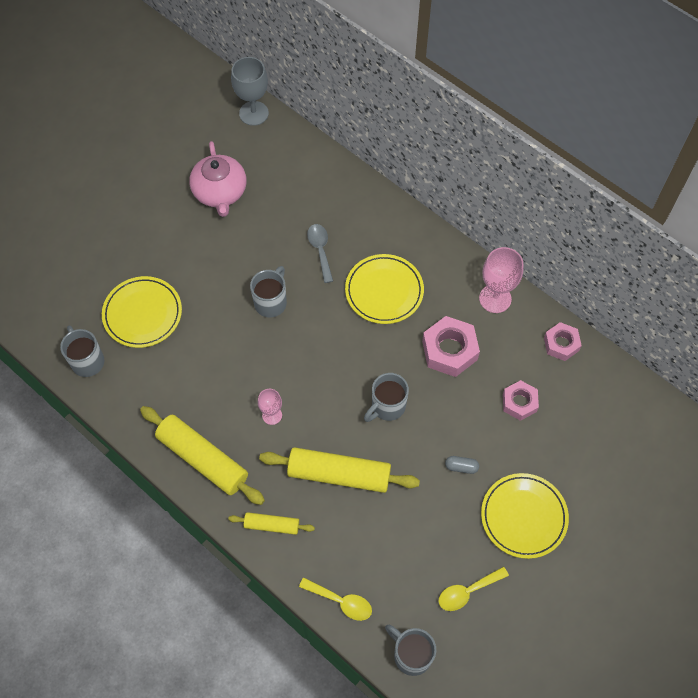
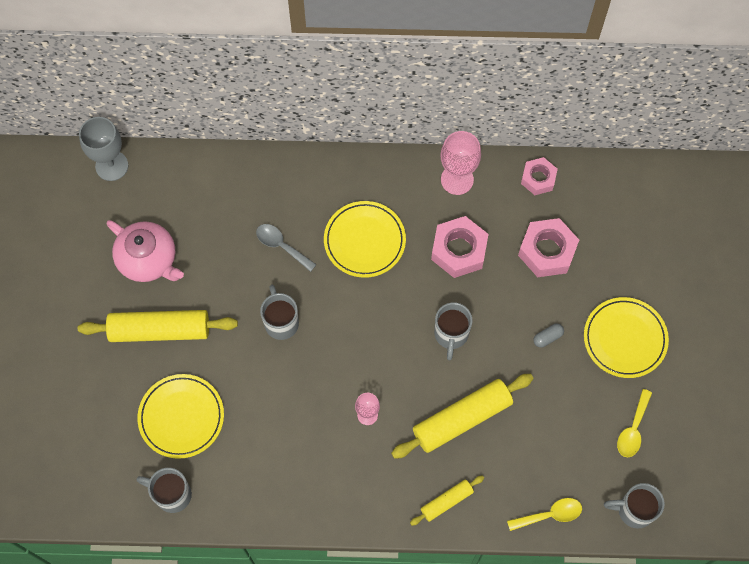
camera: 40 degrees left, 5 degrees up
yellow rolling pin [140,406,265,505] -> yellow rolling pin moved to [78,310,238,342]
pink nut [503,380,539,421] -> pink nut [518,218,579,277], size x1.57

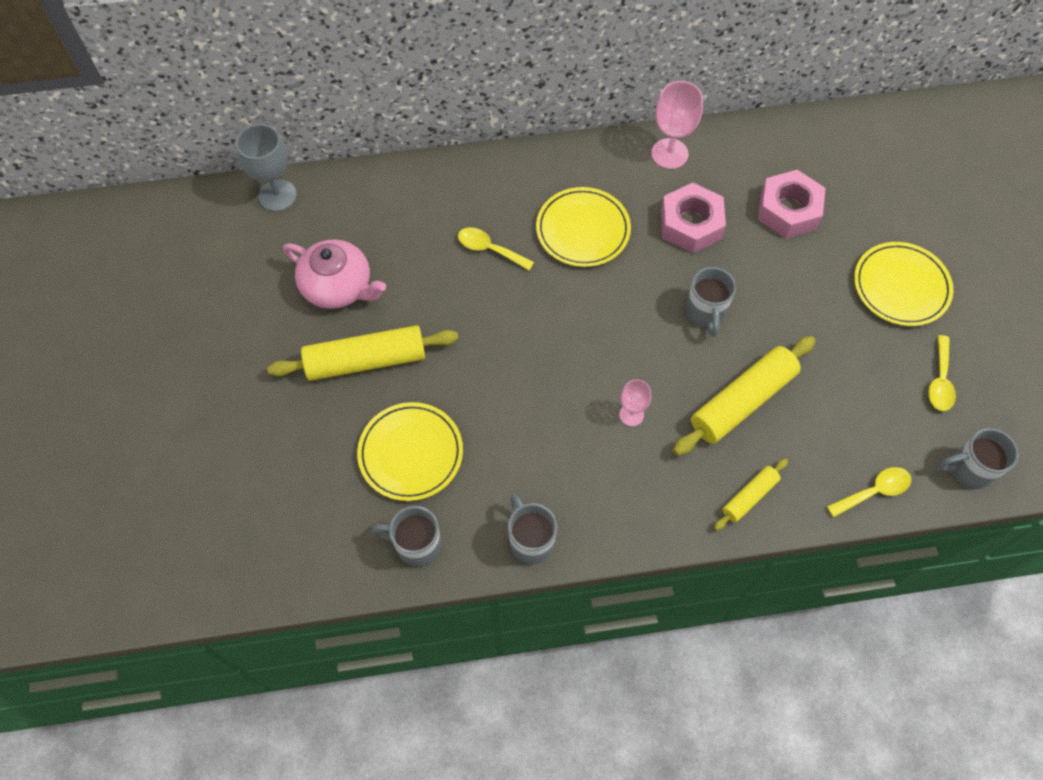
camera: 10 degrees left, 5 degrees down
grey spoon [256,224,317,272] -> yellow spoon [458,227,534,271]
grey mug [260,285,299,340] -> grey mug moved to [508,494,557,564]
pink nut [521,157,558,195] -> none
grey capsule [533,324,564,348] -> none

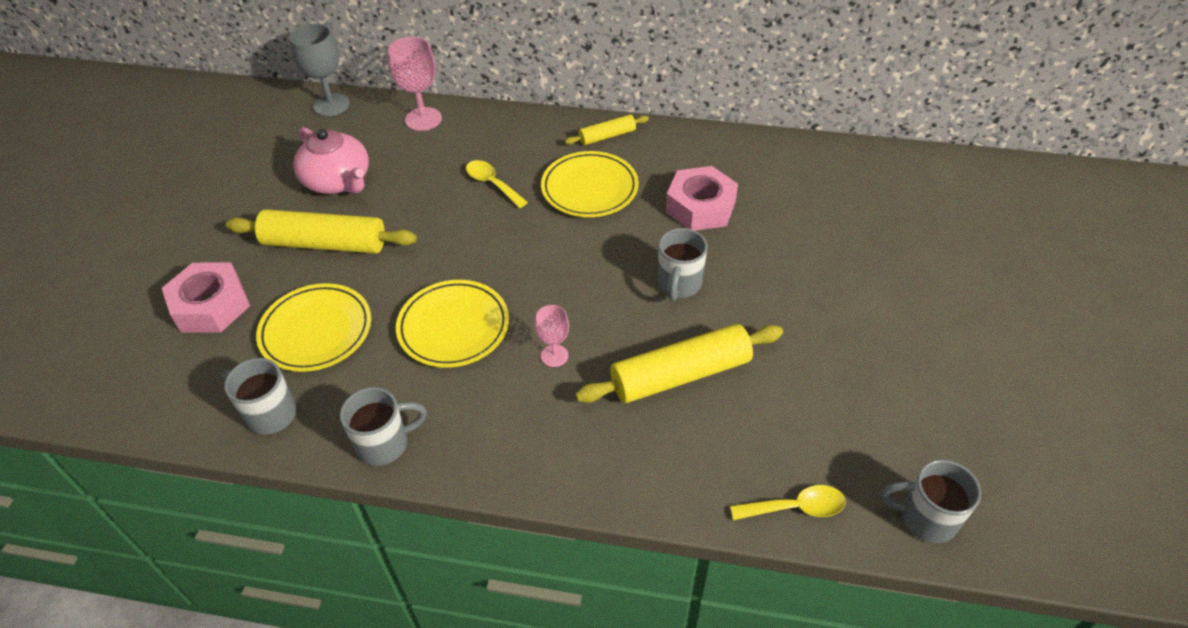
camera: 20 degrees right, 15 degrees down
grey mug [508,494,557,564] -> grey mug turned 75 degrees clockwise [340,387,427,466]
pink goblet [651,81,703,169] -> pink goblet moved to [388,37,442,131]
yellow rolling pin [714,459,788,530] -> yellow rolling pin moved to [565,114,649,145]
pink nut [758,170,826,239] -> pink nut moved to [162,262,250,333]
yellow plate [854,242,953,326] -> yellow plate moved to [396,280,509,368]
yellow spoon [928,335,956,411] -> none

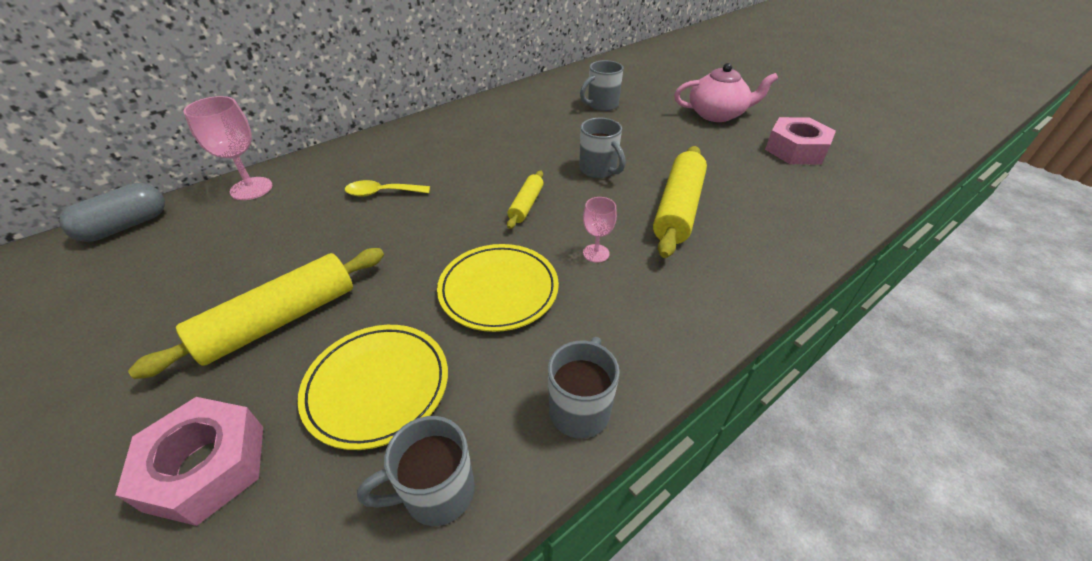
camera: 50 degrees left, 5 degrees down
grey goblet [289,23,349,116] -> grey capsule [59,183,165,242]
pink teapot [293,127,369,194] -> pink teapot moved to [674,63,778,122]
yellow plate [541,151,639,217] -> none
yellow rolling pin [565,114,649,145] -> yellow rolling pin moved to [507,171,544,229]
pink nut [666,166,738,231] -> pink nut moved to [765,117,836,164]
yellow spoon [730,485,846,520] -> none
grey mug [881,459,981,543] -> grey mug moved to [580,60,624,111]

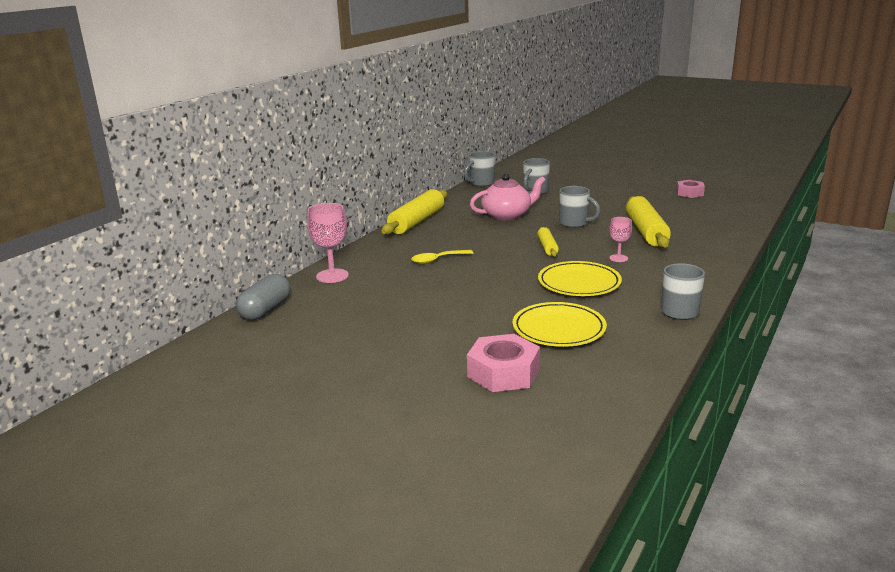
camera: 20 degrees left, 20 degrees down
yellow rolling pin [128,248,384,379] -> yellow rolling pin moved to [382,189,447,235]
grey mug [357,416,475,526] -> grey mug moved to [464,151,495,187]
pink teapot [674,63,778,122] -> pink teapot moved to [470,174,546,221]
pink nut [765,117,836,164] -> pink nut [676,180,705,198], size x0.64

